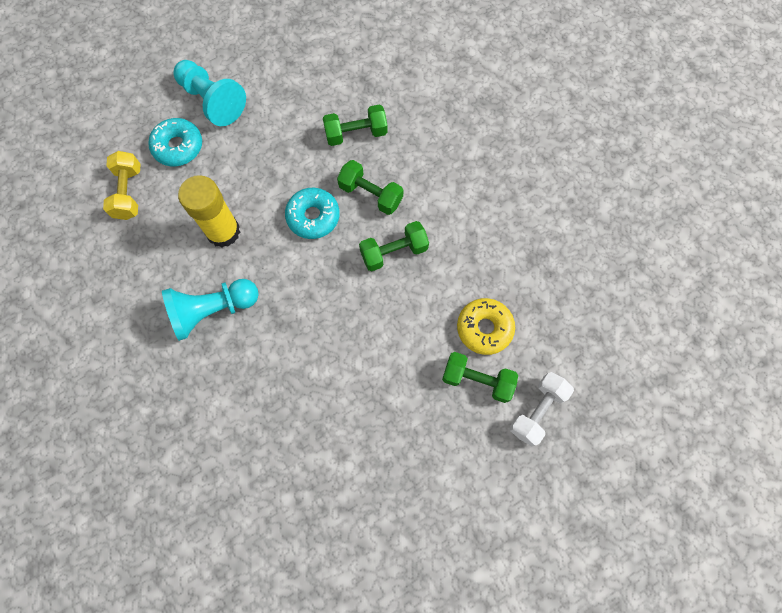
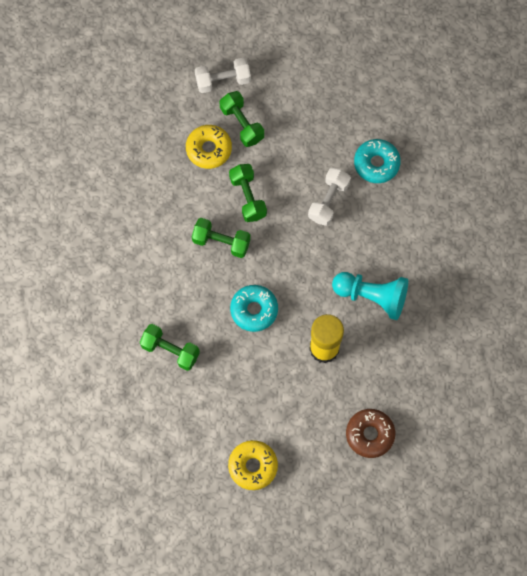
camera: 140 degrees left, 0 degrees up
yellow dumbbell [103,151,141,220] -> brown donut [346,409,395,458]
turquoise donut [148,118,202,166] -> turquoise donut moved to [354,139,401,183]
turquoise pawn [173,60,246,126] -> yellow donut [228,440,278,490]
green dumbbell [337,160,403,215] -> green dumbbell moved to [229,164,267,222]
none -> white dumbbell [308,168,351,226]

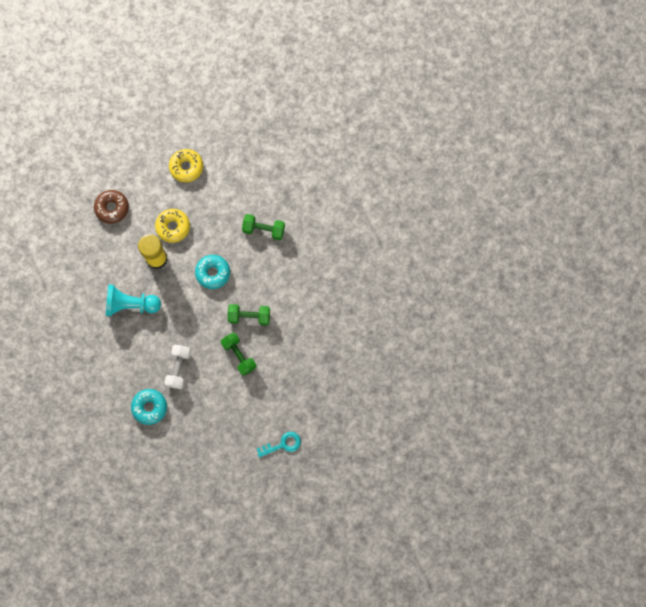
camera: 165 degrees right, 5 degrees up
yellow donut [186,125,232,169] -> yellow donut moved to [155,209,190,243]
white dumbbell [195,57,251,93] -> turquoise key [256,432,301,458]
green dumbbell [219,91,264,147] -> none

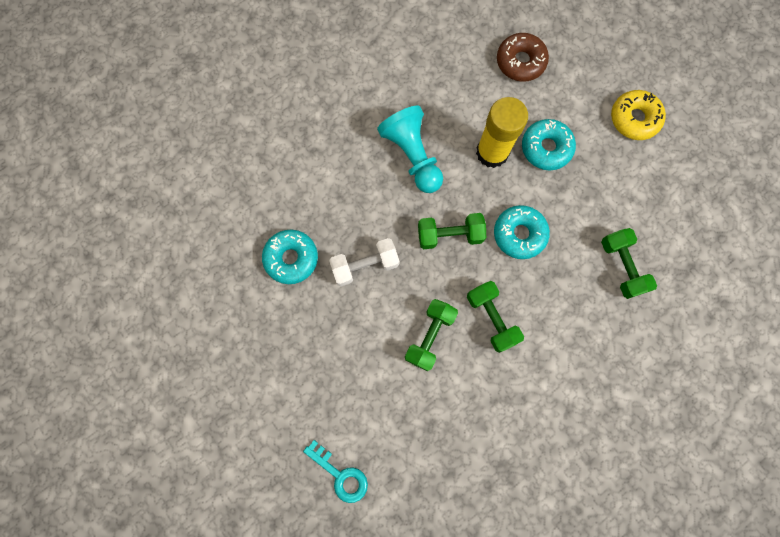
camera: 60 degrees right, 0 degrees up
yellow donut [155,209,190,243] -> turquoise donut [522,119,576,170]
none -> green dumbbell [418,213,486,249]

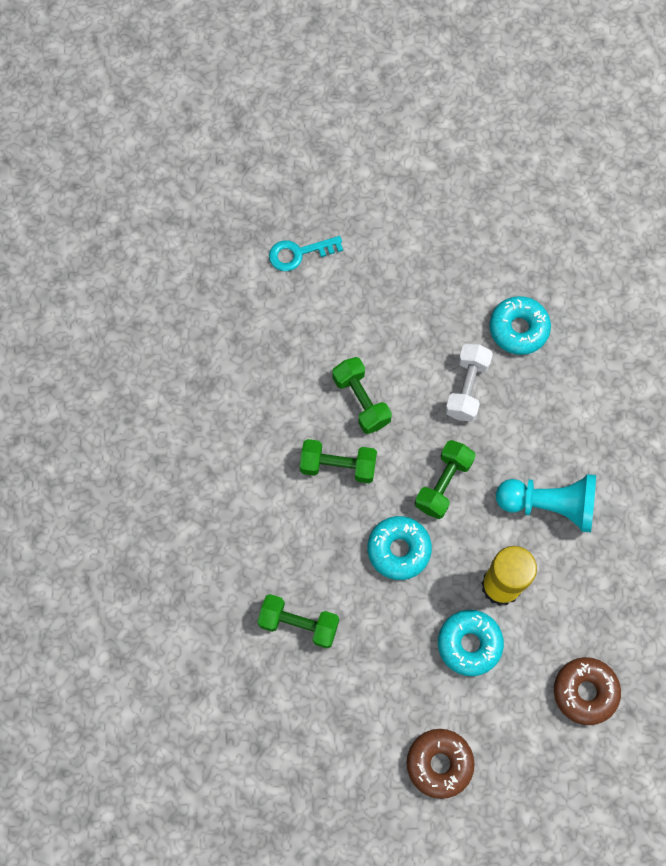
camera: 125 degrees right, 5 degrees down
yellow donut [611,90,666,140] -> brown donut [406,729,475,799]

